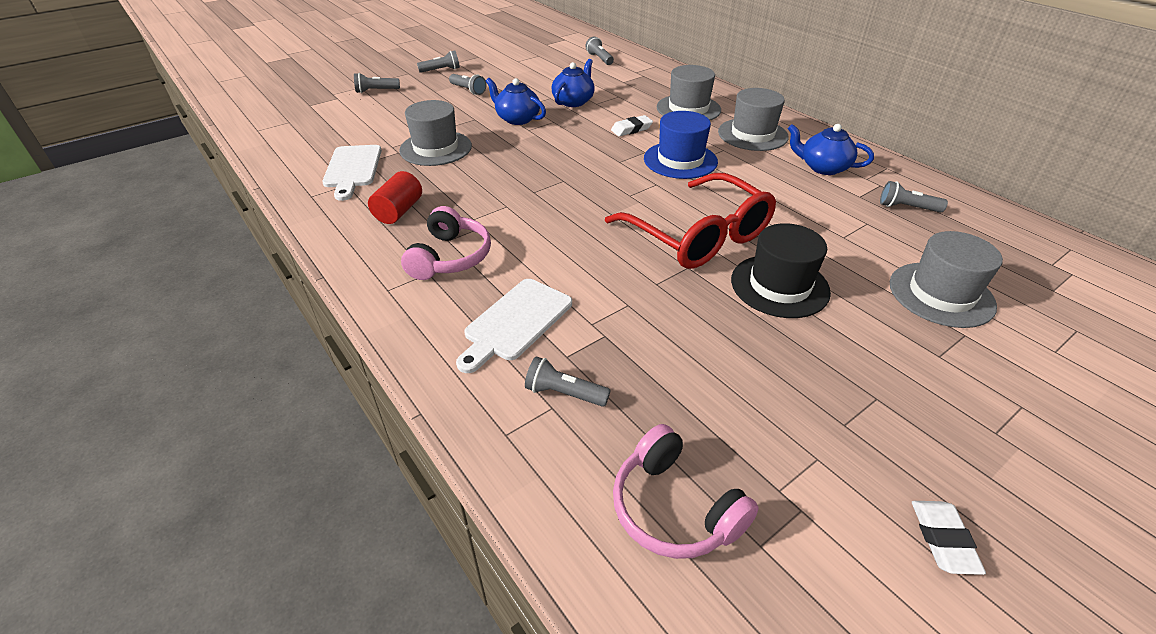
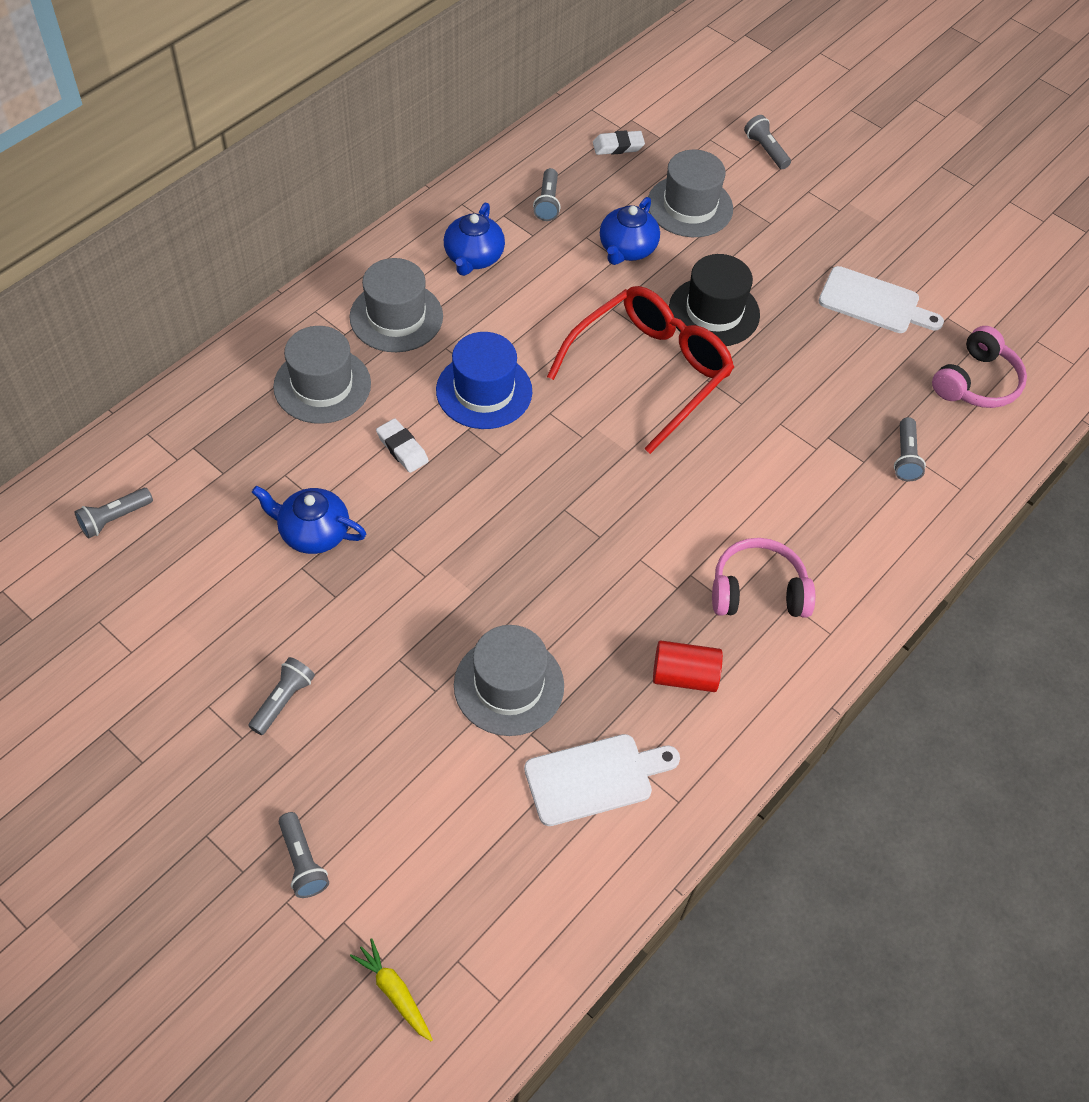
camera: 105 degrees left, 15 degrees up
grey flashlight [417,51,460,73] -> grey flashlight moved to [744,115,791,169]
white cutting board [456,279,572,373] -> white cutting board moved to [819,266,944,333]
blue teapot [486,78,546,125] -> blue teapot moved to [600,197,660,265]
white eraser [912,501,986,575] -> white eraser moved to [593,130,645,155]
none -> yellow carrot [350,938,433,1041]

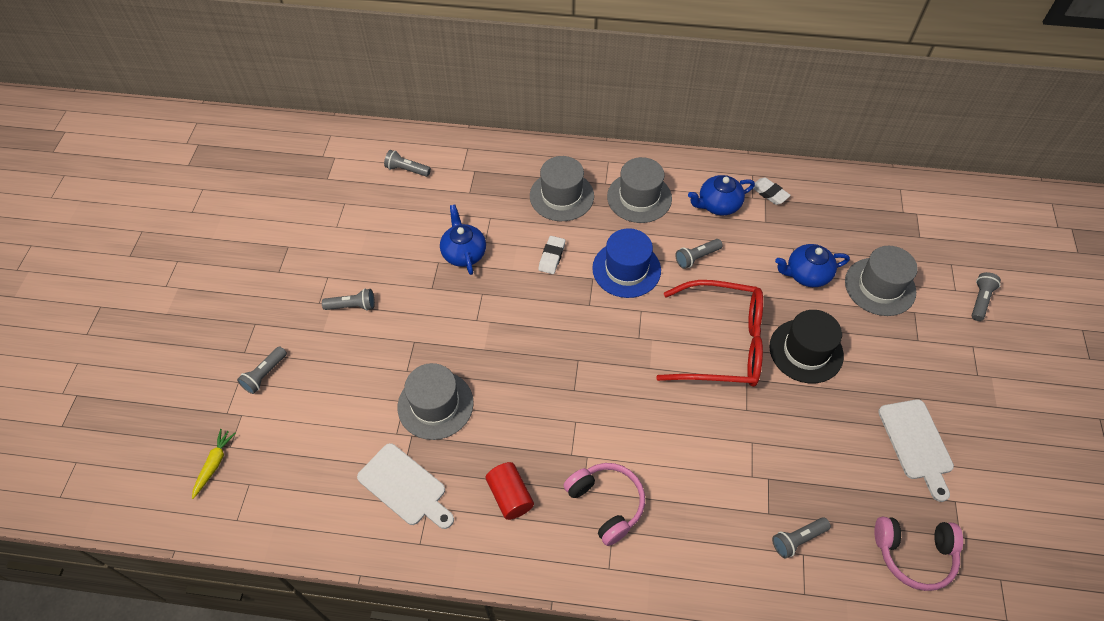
camera: 60 degrees right, 0 degrees up
grey flashlight [533,168,561,221] -> grey flashlight moved to [675,239,723,269]
white eraser [593,130,645,155] -> white eraser moved to [753,177,791,205]

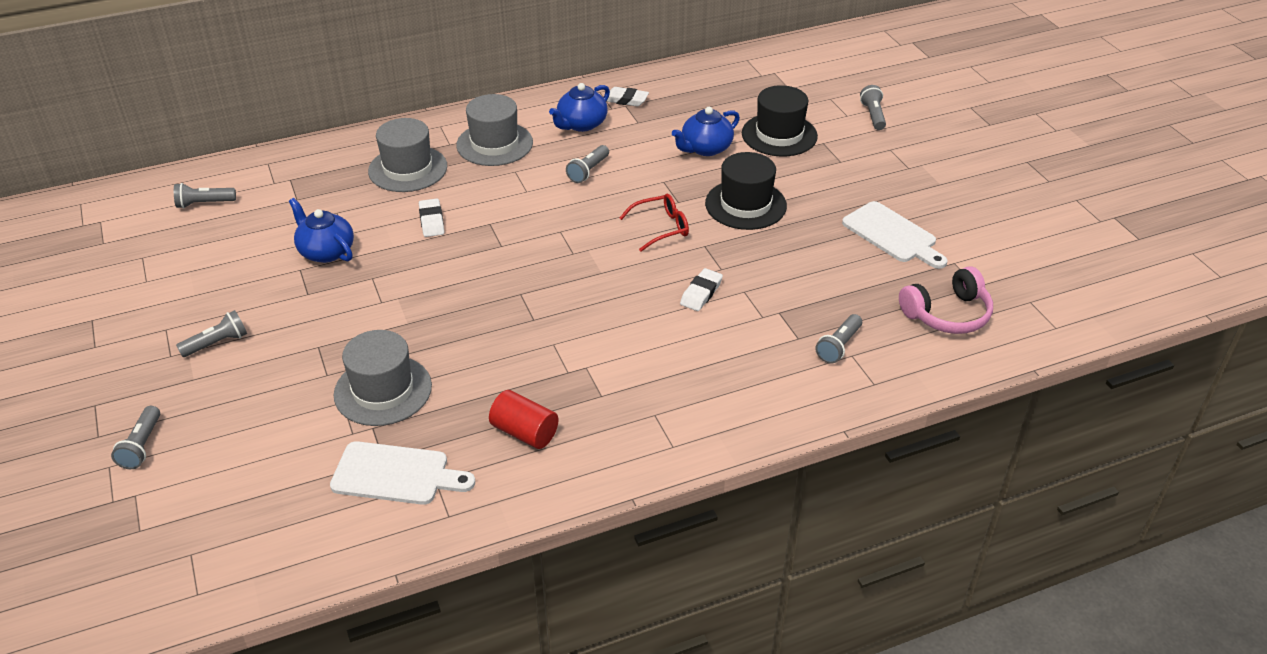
camera: 30 degrees left, 15 degrees down
yellow carrot [192,429,236,499] -> none
pink headphones [563,463,645,546] -> none
blue hat [592,228,661,298] -> none
red glasses [656,280,763,387] -> red glasses [620,194,689,252], size x0.48
grey hat [845,246,918,316] -> black hat [742,85,818,156]
none -> white eraser [680,268,723,311]

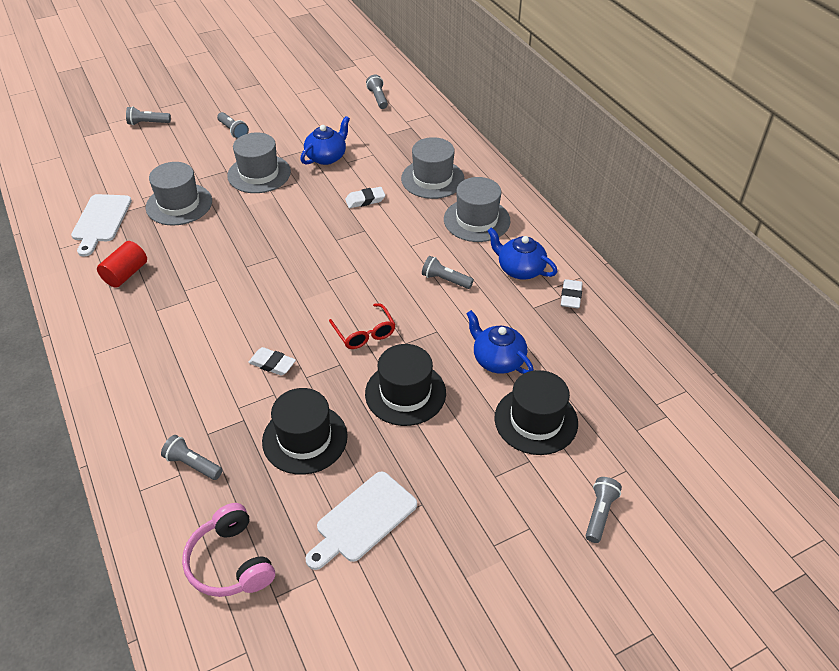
camera: 85 degrees right, 5 degrees up
grey flashlight [860,85,886,130] -> grey flashlight turned 60 degrees counterclockwise [586,477,622,543]
none -> grey hat [227,133,291,193]
none -> black hat [262,388,348,475]

